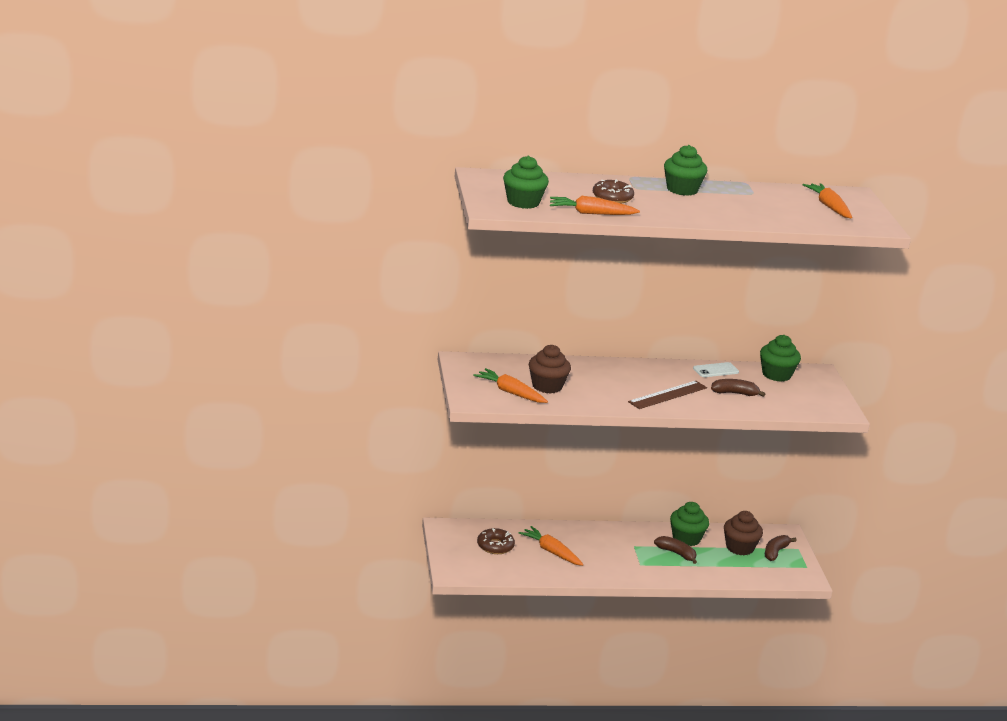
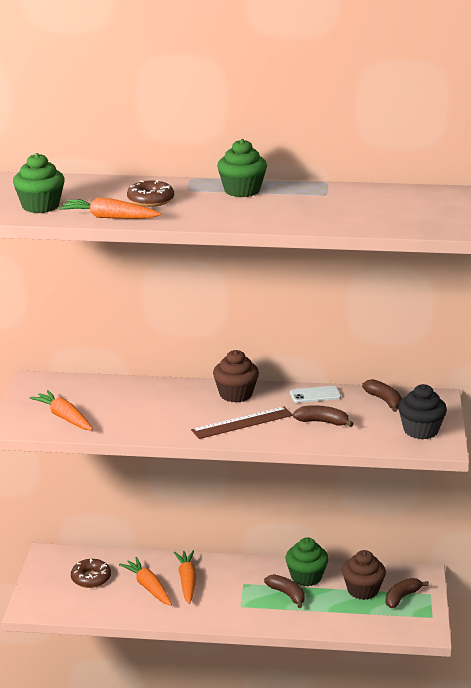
camera: 15 degrees right, 0 degrees up
brown cupcake [529,345,571,394] -> brown cupcake moved to [213,350,259,403]
green cupcake [760,335,801,382] -> brown banana [362,379,402,412]
orange carrot [803,183,852,218] -> orange carrot moved to [174,550,197,604]
none -> black cupcake [398,384,447,439]

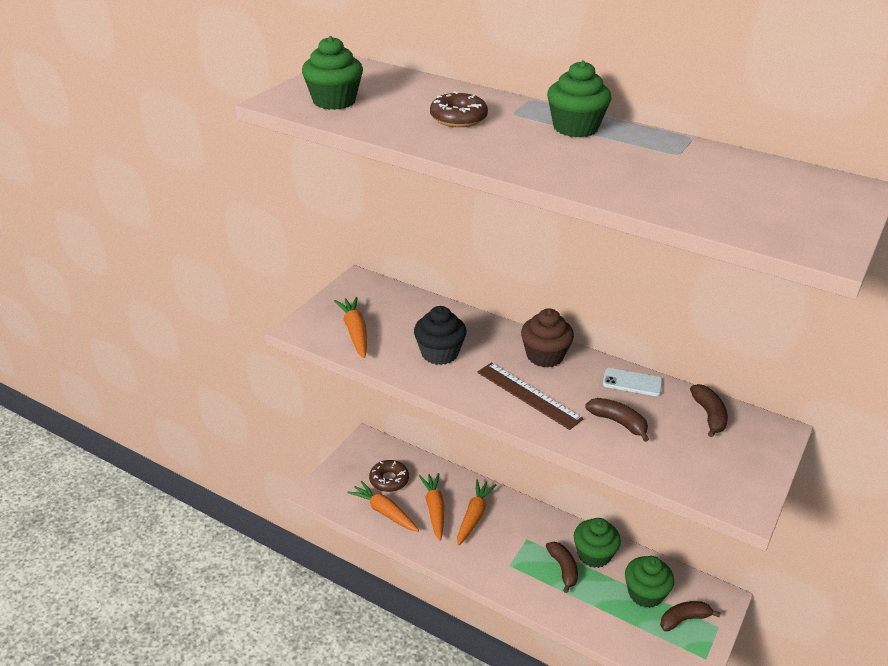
camera: 25 degrees right, 10 degrees up
orange carrot [59,197,161,219] -> orange carrot moved to [347,481,419,532]
brown ruler [191,406,293,439] -> brown ruler turned 45 degrees clockwise [477,363,584,430]
brown cupcake [342,550,386,600] -> green cupcake [625,556,674,608]
black cupcake [398,384,447,439] -> black cupcake moved to [414,306,466,365]

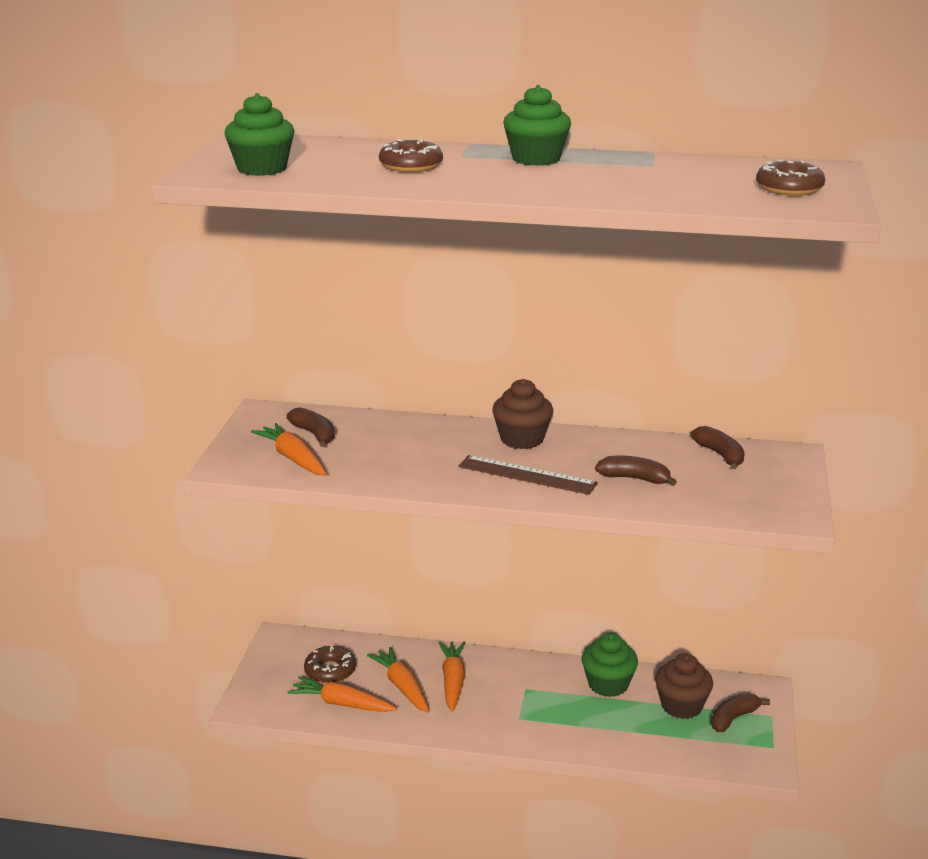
camera: 20 degrees left, 10 degrees down
black cupcake [414,306,466,365] -> none
brown banana [546,542,578,593] -> brown banana moved to [286,407,334,447]
white phone [603,368,662,396] -> none
green cupcake [625,556,674,608] -> brown cupcake [655,653,713,719]
none -> brown donut [756,159,825,196]

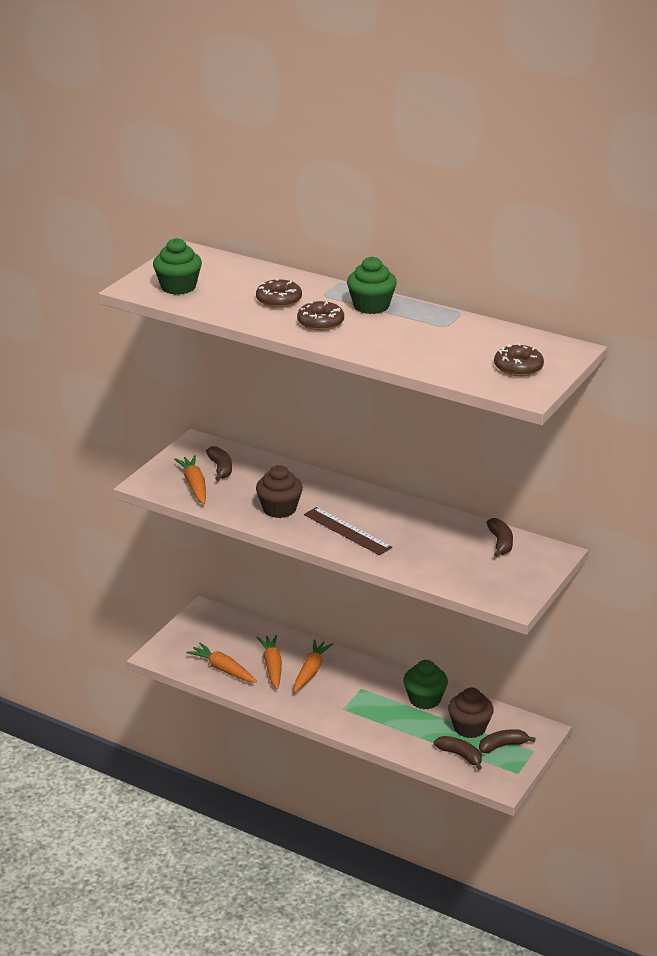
camera: 20 degrees right, 5 degrees up
brown donut [304,646,356,684] -> brown donut moved to [297,301,344,331]
brown cupcake [492,379,553,449] -> brown cupcake moved to [256,465,303,518]
brown banana [595,456,677,486] -> brown banana moved to [434,736,482,770]

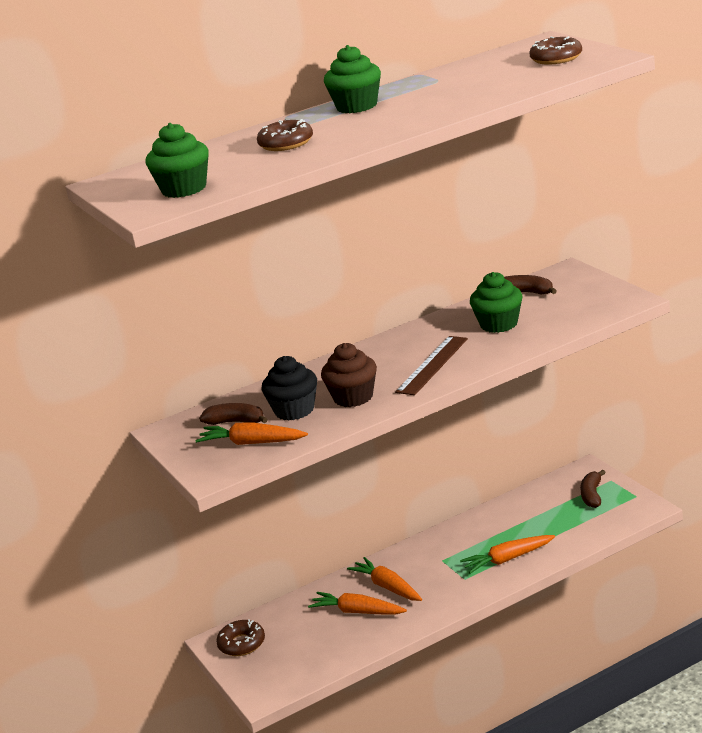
camera: 55 degrees left, 5 degrees down
orange carrot [186,643,257,683] -> orange carrot moved to [460,535,555,574]
brown donut [297,301,344,331] -> brown donut moved to [216,619,265,656]
brown ruler [304,507,392,555] -> brown ruler turned 45 degrees counterclockwise [395,336,468,395]
green cupcake [403,660,448,709] -> green cupcake moved to [470,272,522,333]
brown banana [434,736,482,770] -> none
brown cupcake [448,687,494,738] -> none
none -> black cupcake [261,356,317,421]

